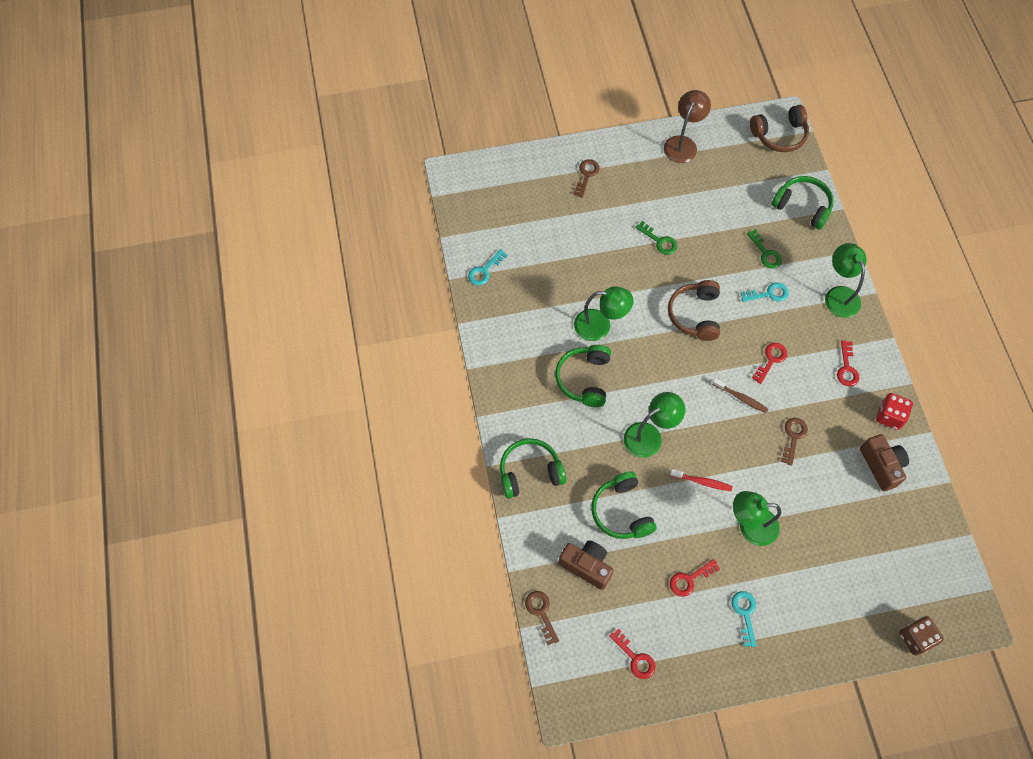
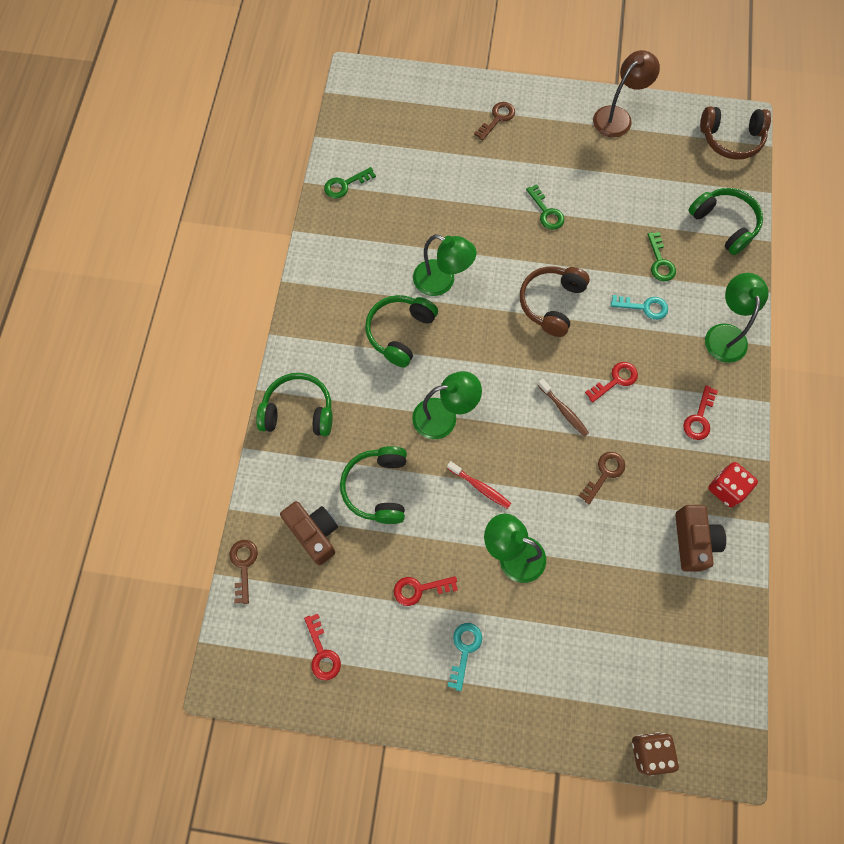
camera: 20 degrees right, 5 degrees up
turquoise key [468,249,508,285] -> green key [324,167,376,199]

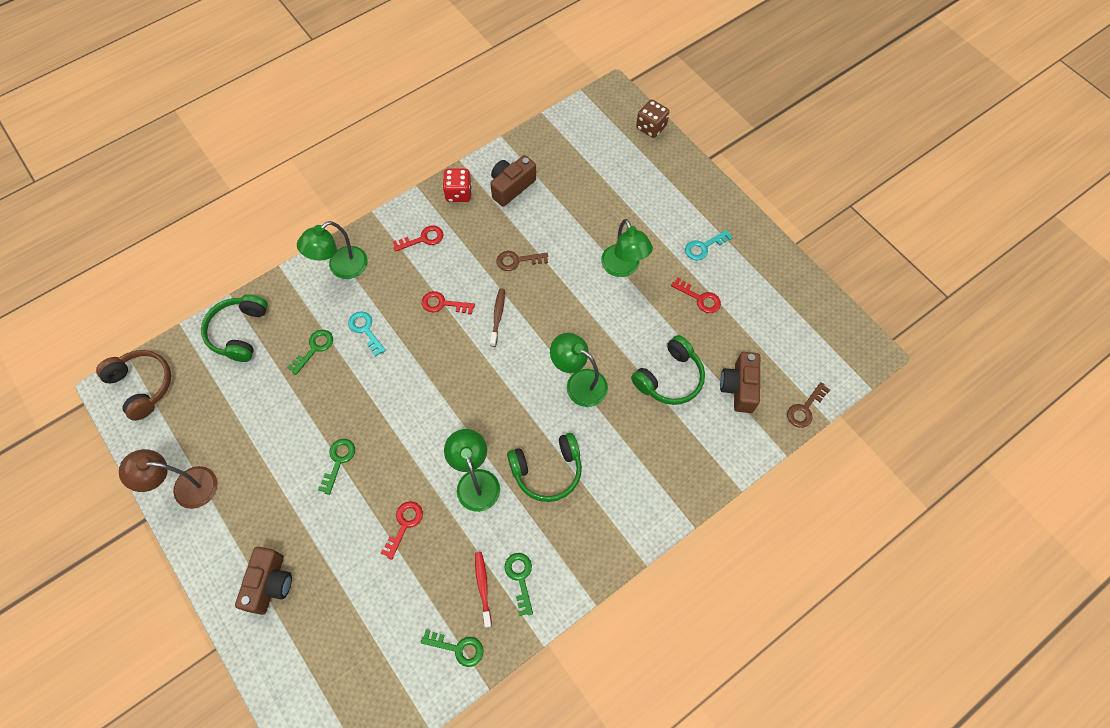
camera: 135 degrees left, 5 degrees down
green headphones [256,373,333,436] -> none
red key [304,614,341,680] -> red key moved to [381,501,423,560]
red toothbrush [447,461,511,509] -> red toothbrush moved to [475,552,492,628]
brown key [474,102,515,141] -> brown camera [235,547,292,615]
brown headphones [520,266,590,337] -> none
none -> green key [505,553,533,616]

